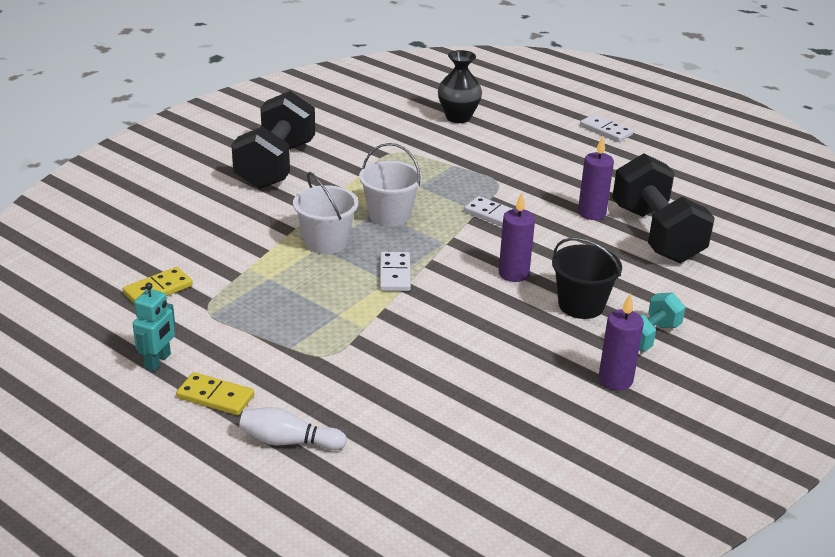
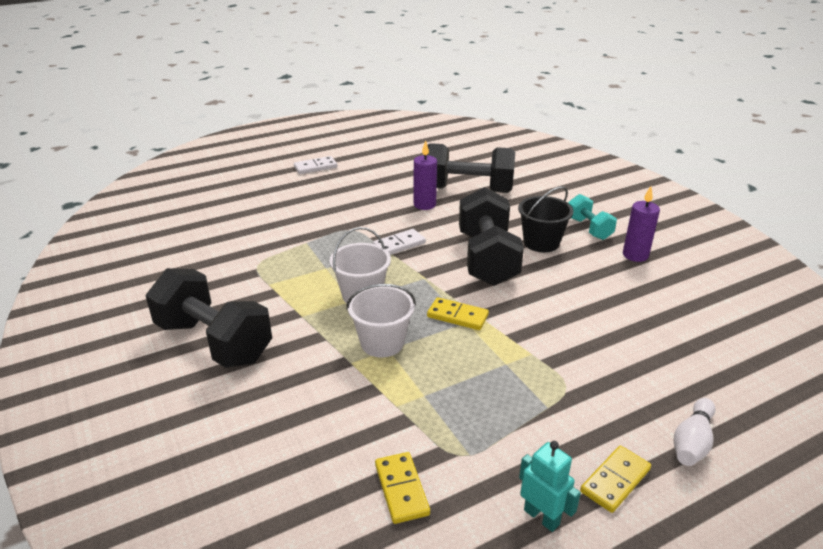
camera: 65 degrees left, 0 degrees up
white domino [380,252,411,291] -> yellow domino [427,297,489,330]
black vase [438,50,482,123] -> none
purple candle [499,193,535,282] -> black dumbbell [459,187,524,286]

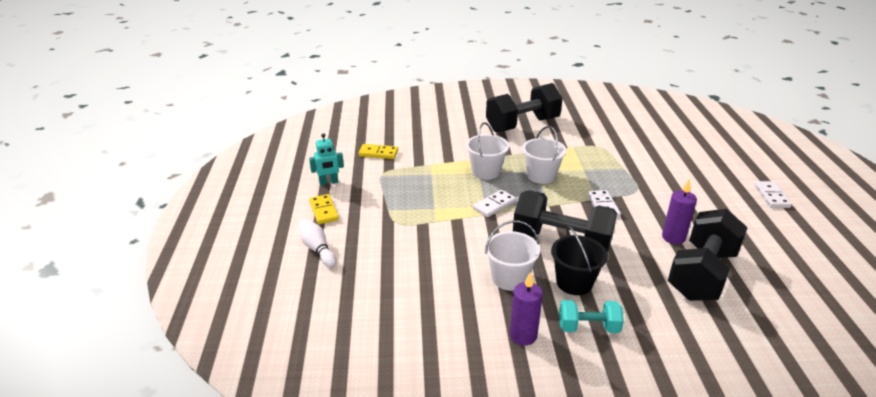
camera: 115 degrees right, 0 degrees up
yellow domino [427,297,489,330] -> white domino [473,190,516,217]
none -> white bucket [485,220,540,291]

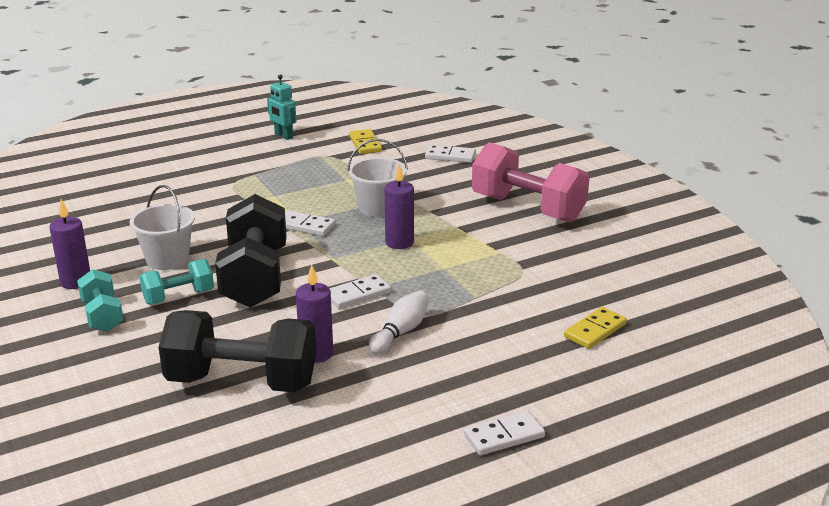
camera: 65 degrees right, 5 degrees down
white bowling pin [299,219,337,267] -> white bowling pin moved to [369,291,429,355]
yellow domino [309,194,339,224] -> yellow domino moved to [564,307,627,349]
black dumbbell [486,83,563,132] -> pink dumbbell [472,142,590,223]
white bucket [522,126,567,184] -> purple candle [385,164,414,249]
black bucket [551,226,608,295] -> turquoise dumbbell [139,259,214,305]
none -> white domino [425,145,476,163]

